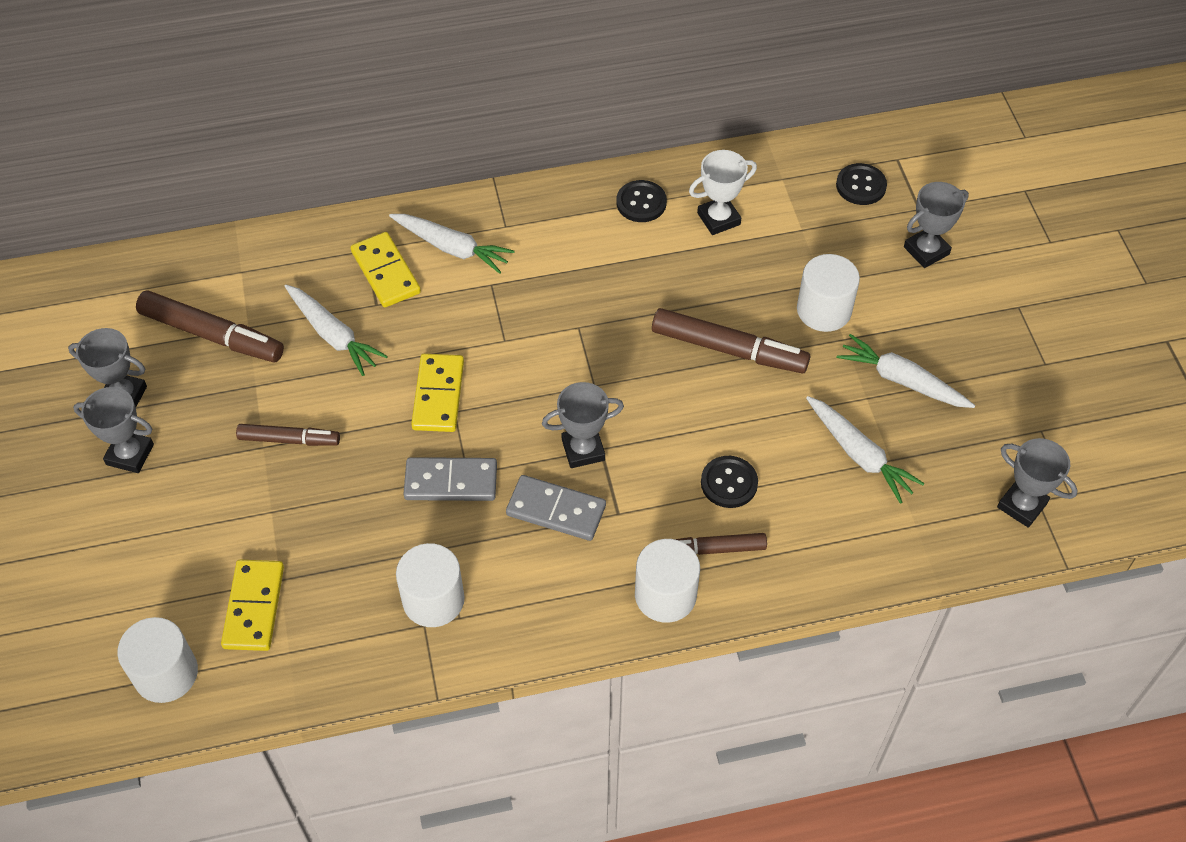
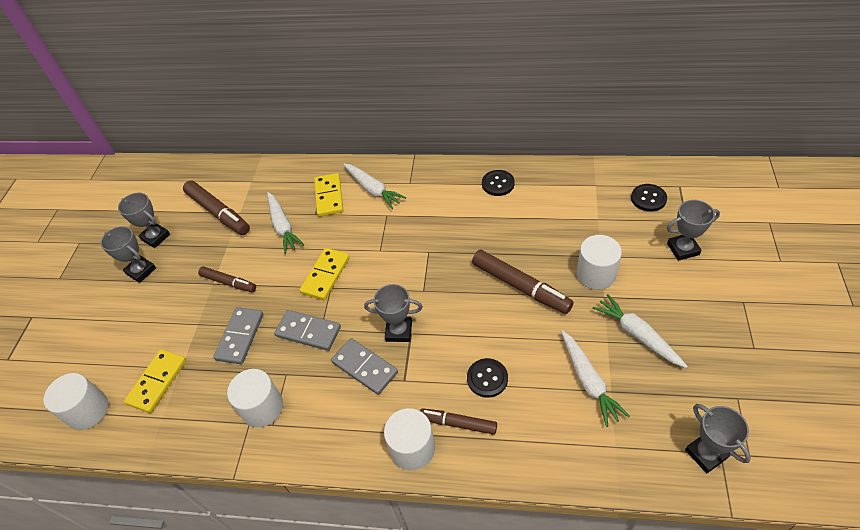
camera: 25 degrees right, 5 degrees down
white trophy [689,150,757,235] -> none
none -> grey domino [213,307,263,364]

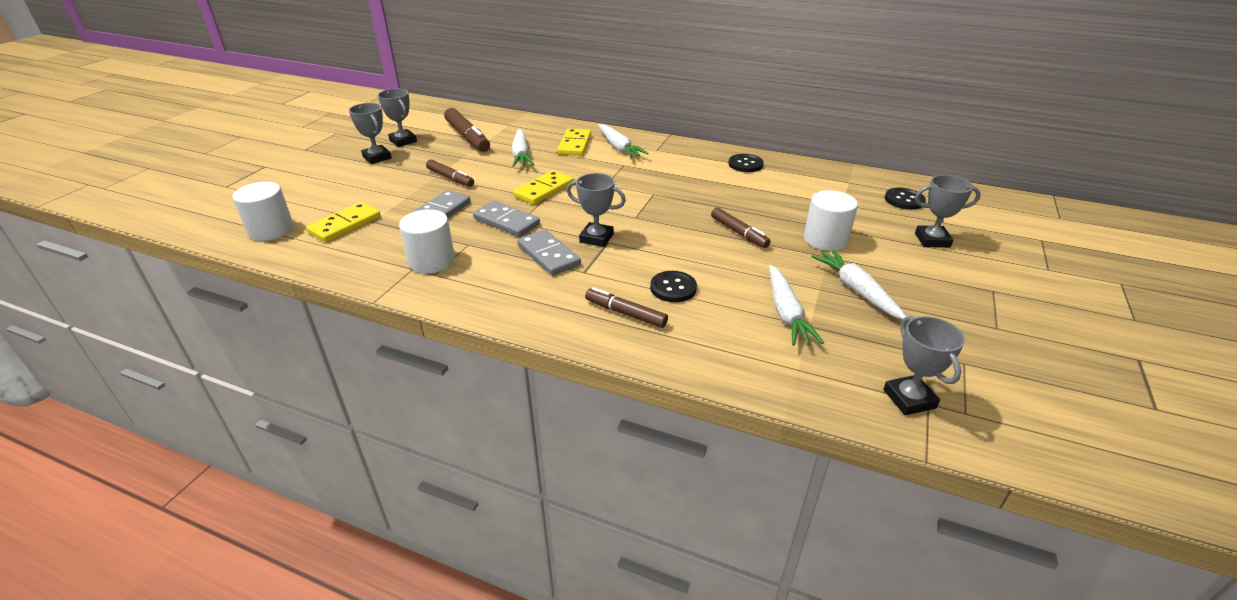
camera: 10 degrees right, 15 degrees down
white cylinder [384,408,435,470] -> none
brown marker [472,250,574,314] -> brown marker [711,207,771,248], size x0.62

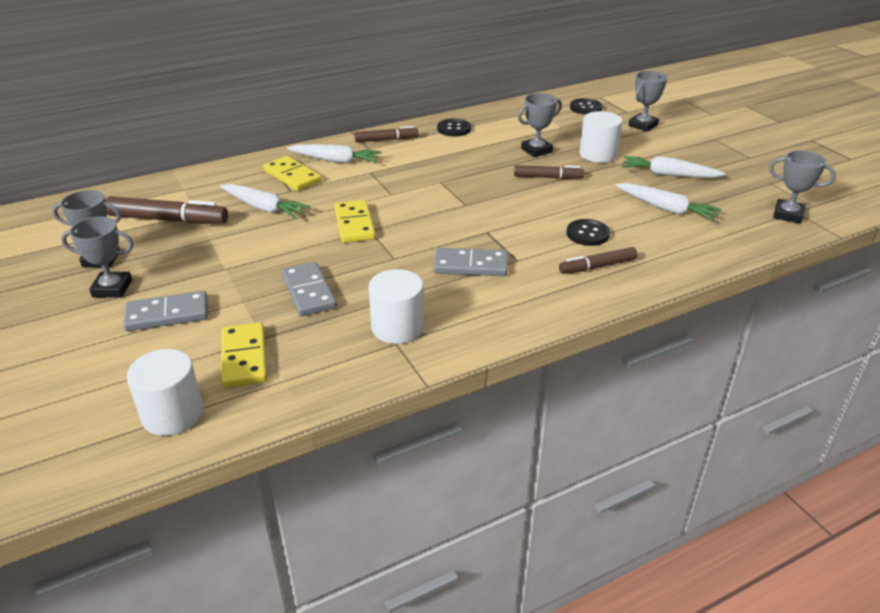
camera: 50 degrees left, 0 degrees up
brown marker [426,159,474,187] -> brown marker moved to [355,126,419,142]
grey domino [473,201,540,237] -> grey domino moved to [123,291,208,331]
grey trophy [567,173,626,247] -> grey trophy moved to [518,93,562,157]

